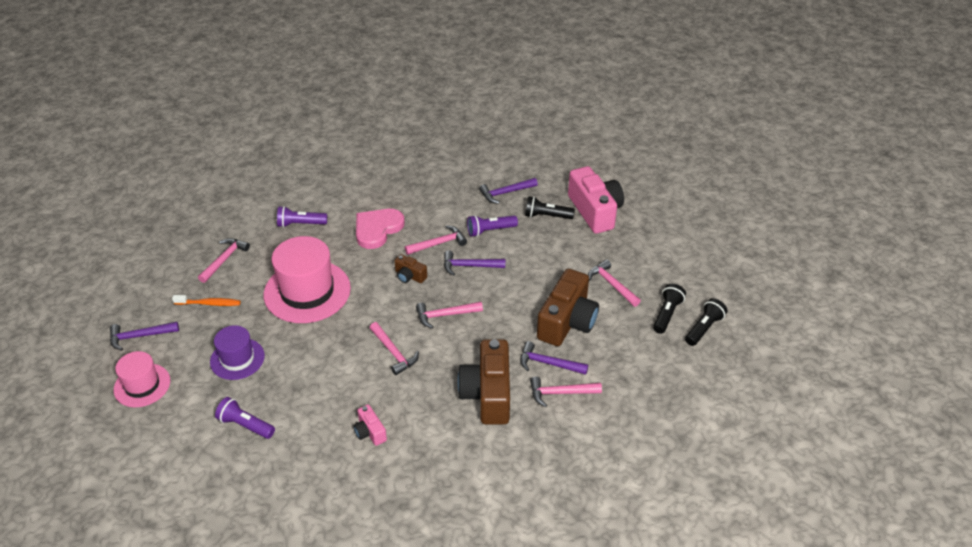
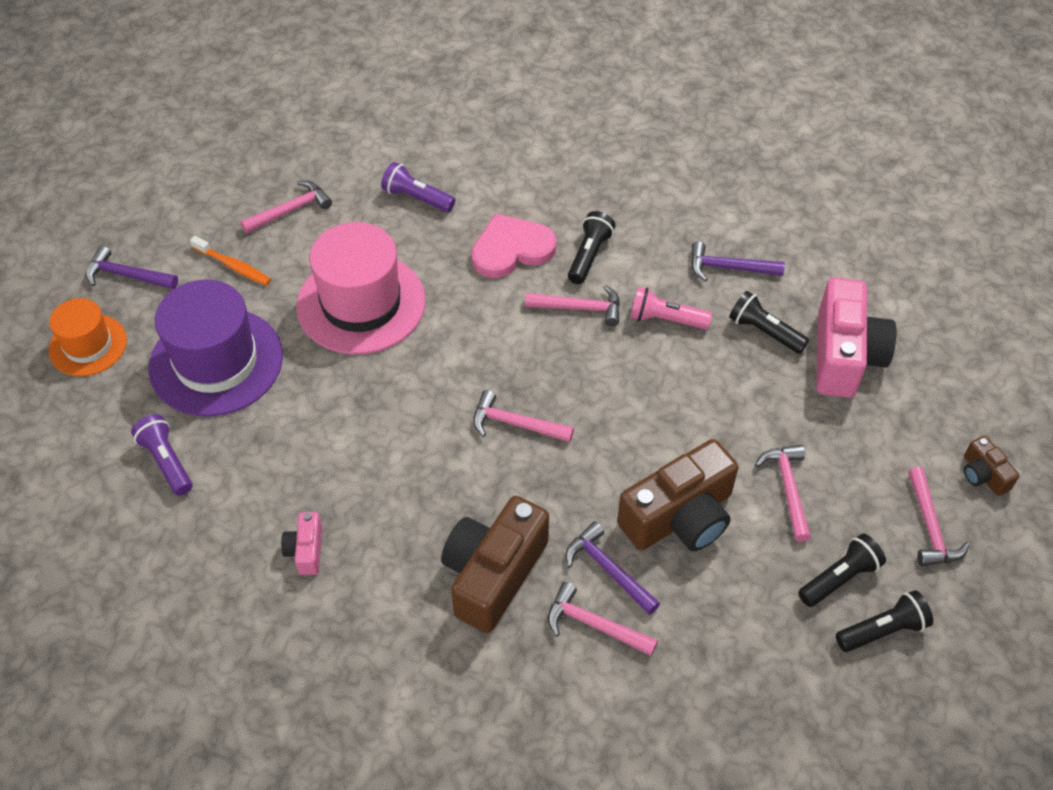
camera: 30 degrees right, 10 degrees up
pink hat [114,351,170,407] -> orange hat [49,298,127,376]
purple hat [210,325,265,380] -> purple hat [148,280,283,417], size x1.72
pink hammer [370,322,419,375] -> pink hammer moved to [908,467,970,566]
brown camera [395,254,427,283] -> brown camera moved to [964,436,1020,496]
purple hammer [444,250,505,276] -> none
purple flashlight [467,215,518,237] -> pink flashlight [630,287,712,330]
none -> black flashlight [568,211,616,284]

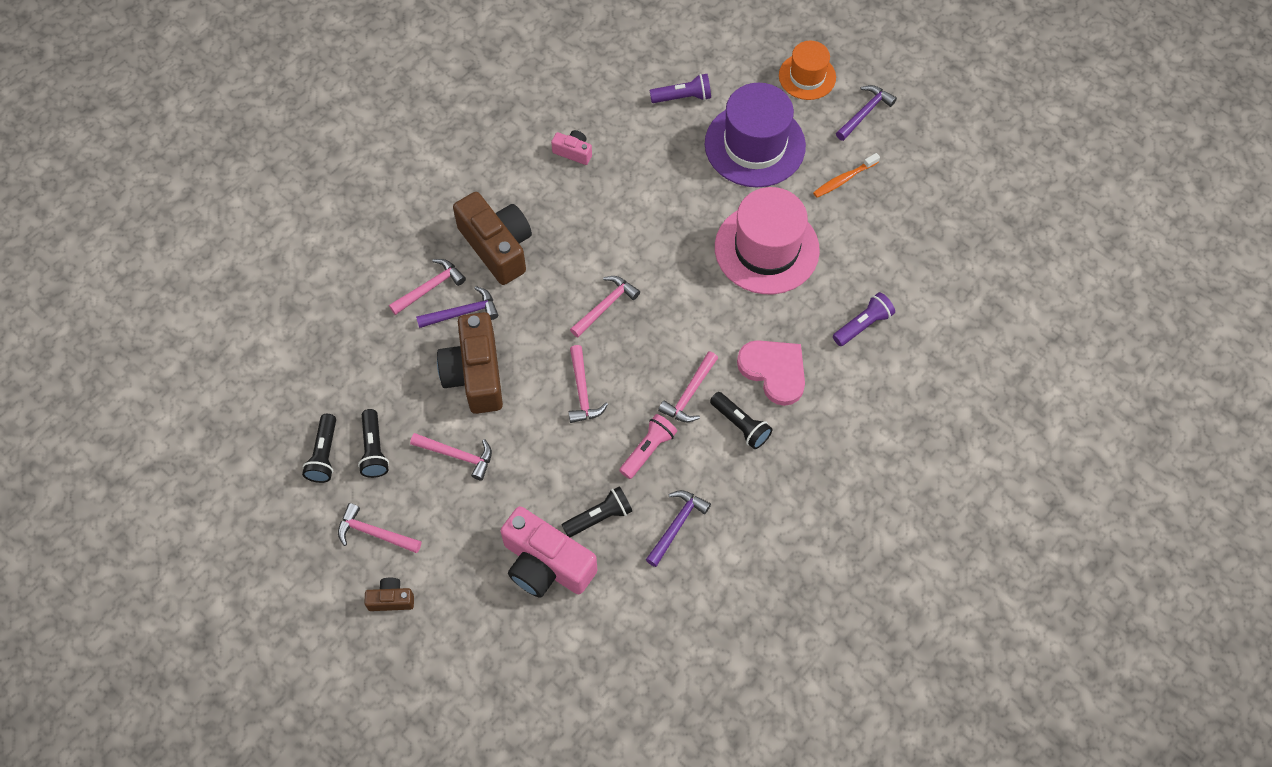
camera: 115 degrees right, 10 degrees up
pink hammer [240,181,332,233] -> pink hammer moved to [569,345,608,423]
pink heart [471,213,557,278] -> pink heart turned 45 degrees counterclockwise [737,340,805,406]

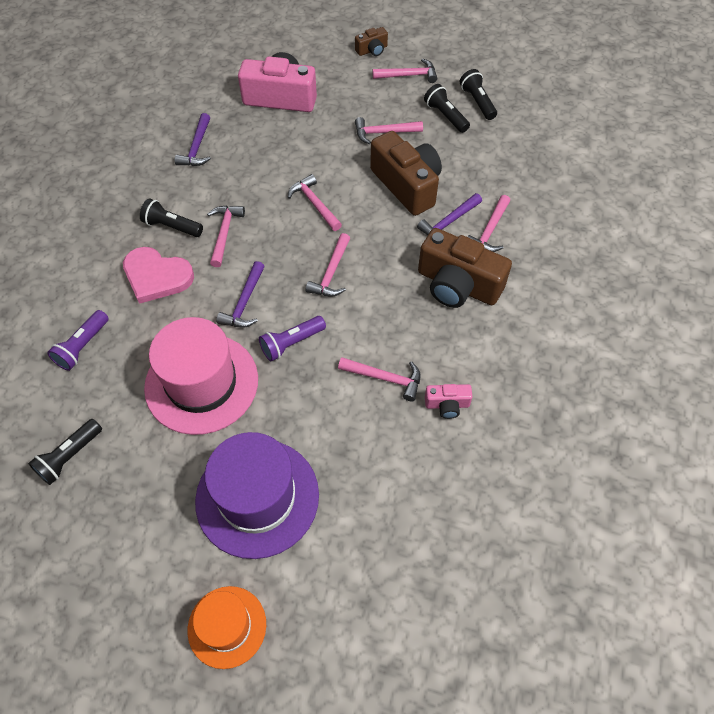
camera: 155 degrees right, 5 degrees down
black flashlight [562,486,632,537] -> black flashlight moved to [28,419,102,485]
pink flashlight [619,414,677,479] -> none
purple flashlight [650,74,711,103] -> purple flashlight moved to [259,316,326,361]
orange toothbrush [813,153,880,198] -> none
purple hammer [836,85,897,141] -> purple hammer moved to [216,261,265,328]
none -> pink hammer [338,357,420,402]

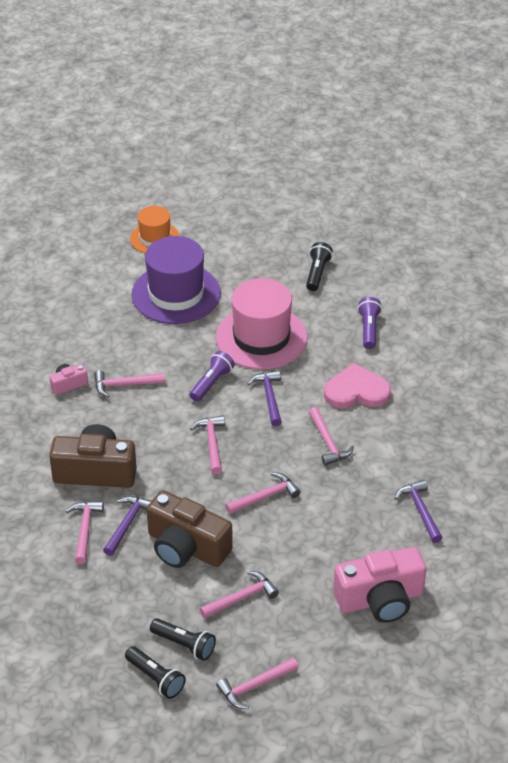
camera: 155 degrees right, 15 degrees down
black flashlight [140,198,203,237] -> none
pink hammer [288,174,342,231] -> pink hammer turned 60 degrees counterclockwise [225,472,300,514]
brown camera [355,27,388,56] -> none

